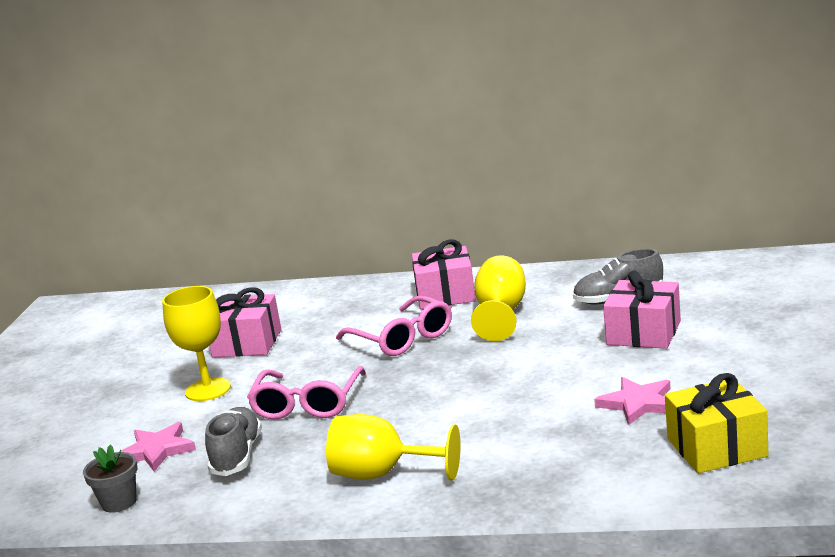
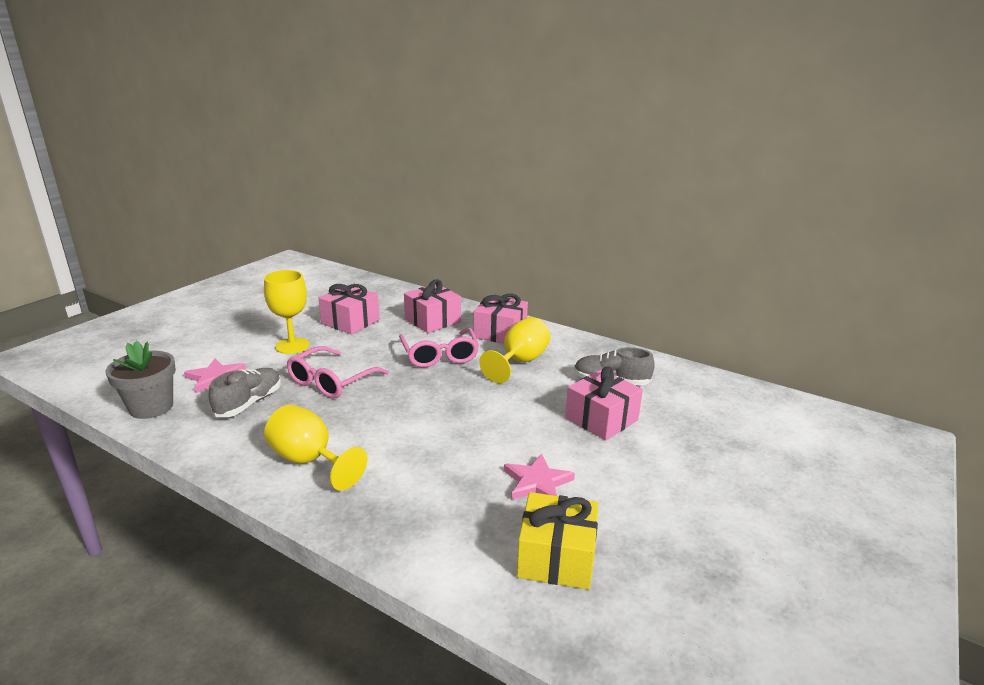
camera: 20 degrees right, 5 degrees up
grey flower pot [83,445,137,513] -> grey flower pot [106,341,176,419], size x1.55
none -> pink gift [404,279,461,333]

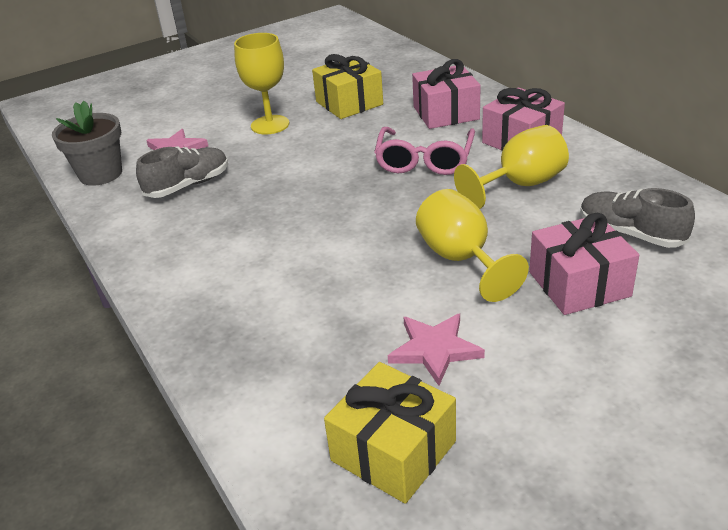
camera: 30 degrees right, 10 degrees up
yellow goblet [264,404,367,491] -> yellow goblet moved to [416,189,529,302]
pink glasses [287,346,389,399] -> none
pink gift [319,284,379,334] -> yellow gift [312,54,383,119]

